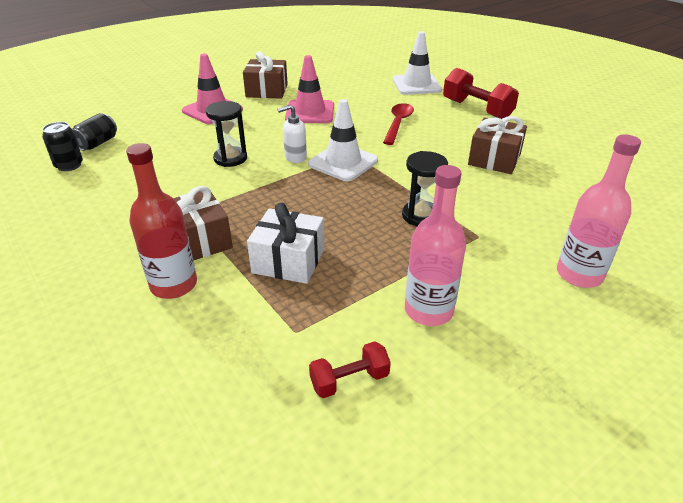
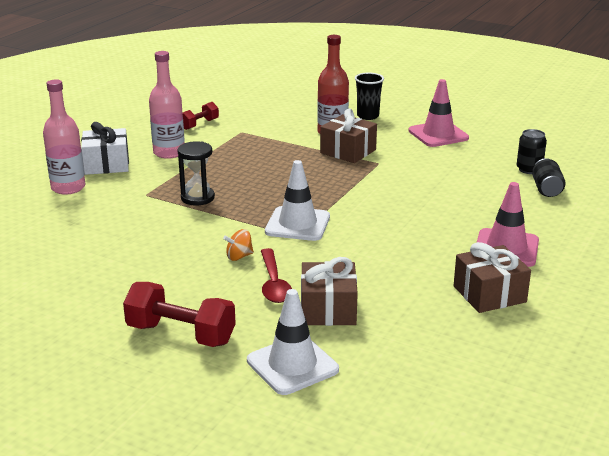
camera: 155 degrees right, 10 degrees down
black hourglass [206,101,247,167] -> none
white gift [247,203,324,284] -> white gift moved to [81,122,129,175]
white soap dispenser [278,105,307,163] -> none
pink traffic cone [285,55,334,123] -> pink traffic cone moved to [409,79,469,147]
brown gift [468,116,527,174] -> brown gift moved to [301,257,358,326]
none -> orange spinning top [223,229,254,261]
none -> black cup [355,73,384,120]

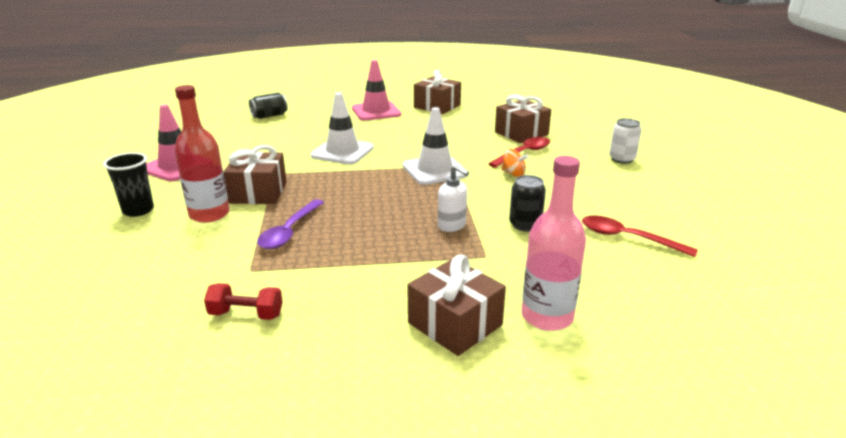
camera: 125 degrees left, 0 degrees up
white gift [81,122,129,175] -> brown gift [407,254,506,356]
red dumbbell [123,282,236,347] -> white can [609,118,642,164]
pink bottle [149,51,185,159] -> none
black hourglass [178,141,215,205] -> white soap dispenser [438,165,469,232]
white traffic cone [247,289,339,395] -> white traffic cone moved to [310,92,374,165]
black can [517,129,547,174] -> black can moved to [509,175,546,232]
none -> purple spoon [257,199,324,249]
none -> red spoon [582,216,698,257]

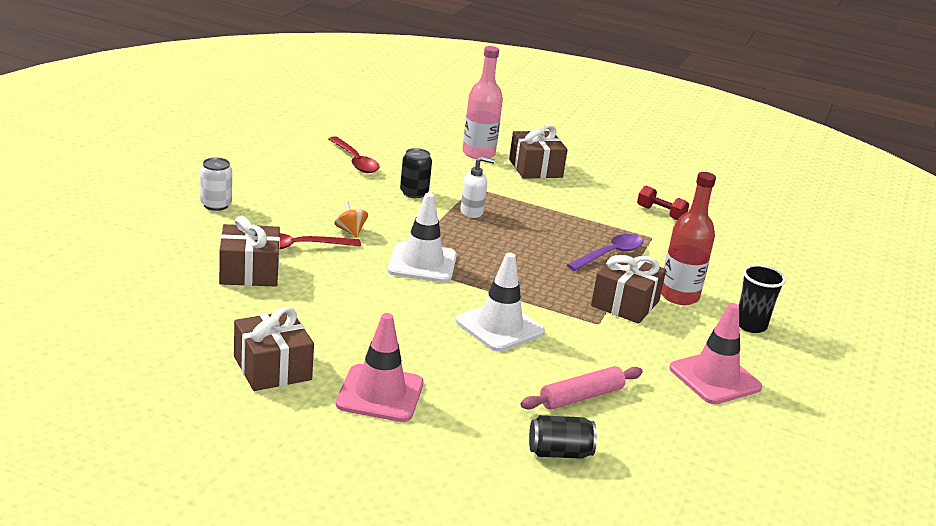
camera: 155 degrees left, 0 degrees up
white soap dispenser [438,165,469,232] -> white soap dispenser turned 105 degrees clockwise [460,157,495,218]
none -> pink rolling pin [520,366,643,410]

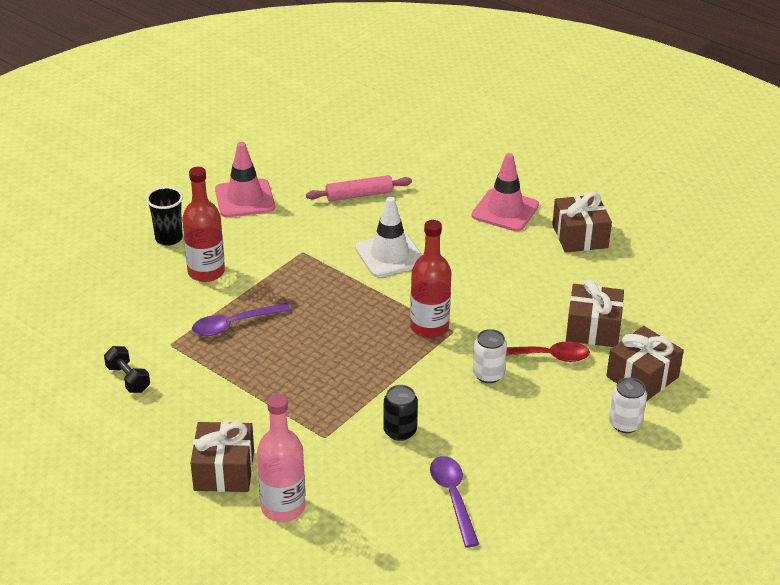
camera: 160 degrees left, 10 degrees up
red spoon [329,136,380,173] -> purple spoon [430,456,479,548]
orange spinning top [334,201,368,237] -> white can [473,329,507,383]
white traffic cone [387,193,457,283] -> red bottle [410,220,452,338]
white soap dispenser [460,157,495,218] -> none
black can [529,415,597,459] -> none
brown gift [591,253,666,324] -> brown gift moved to [606,326,684,401]
red dumbbell [637,186,689,220] -> black dumbbell [104,346,150,393]

